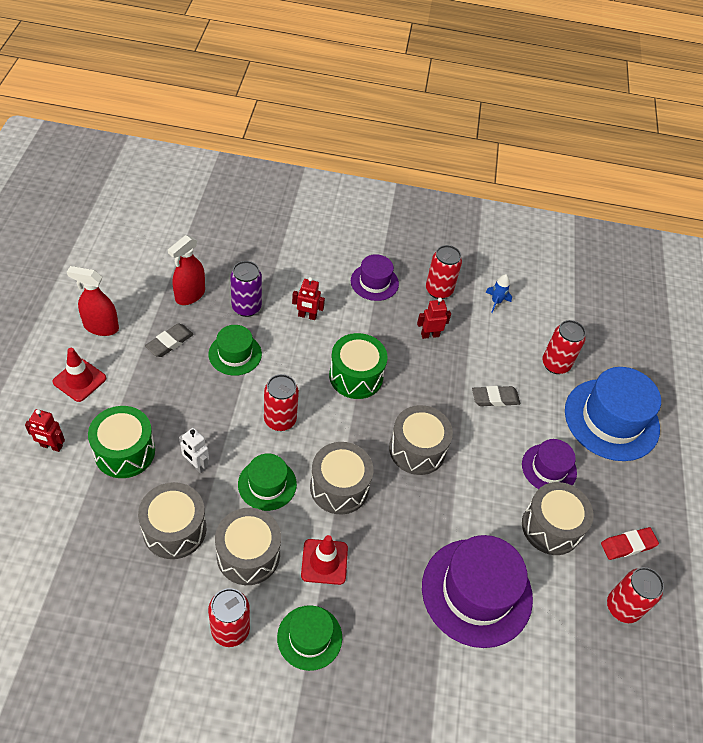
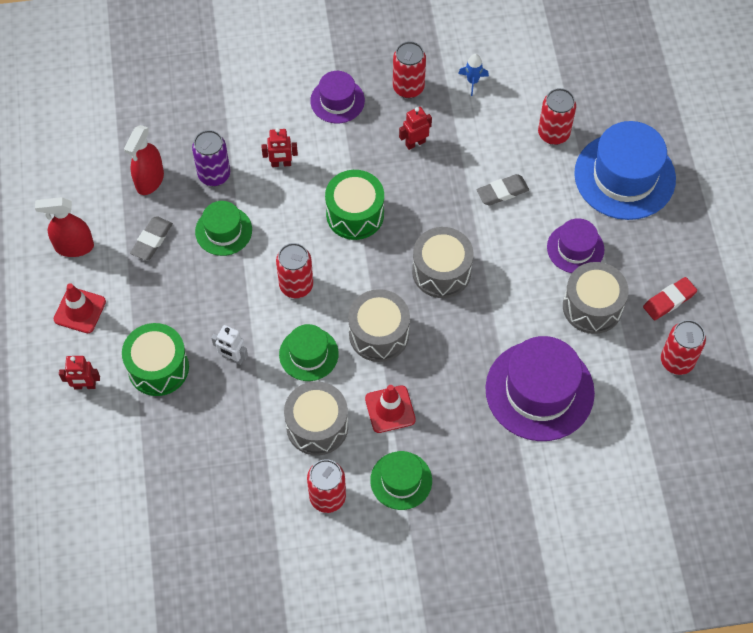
camera: 10 degrees left, 10 degrees up
grey drum [138,482,206,559] -> none

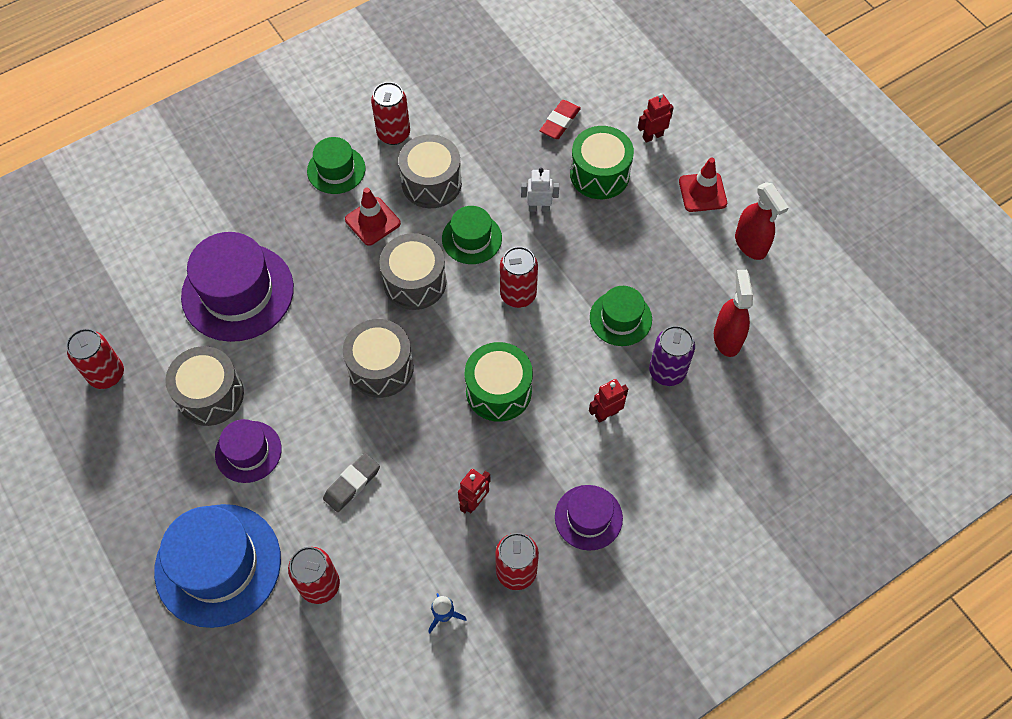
camera: 155 degrees right, 0 degrees up
red spray bottle [35,197,94,257] -> red spray bottle turned 90 degrees clockwise [735,182,789,260]
grey eraser [130,216,173,260] -> none
red eraser [643,277,697,320] -> red eraser moved to [540,100,581,139]

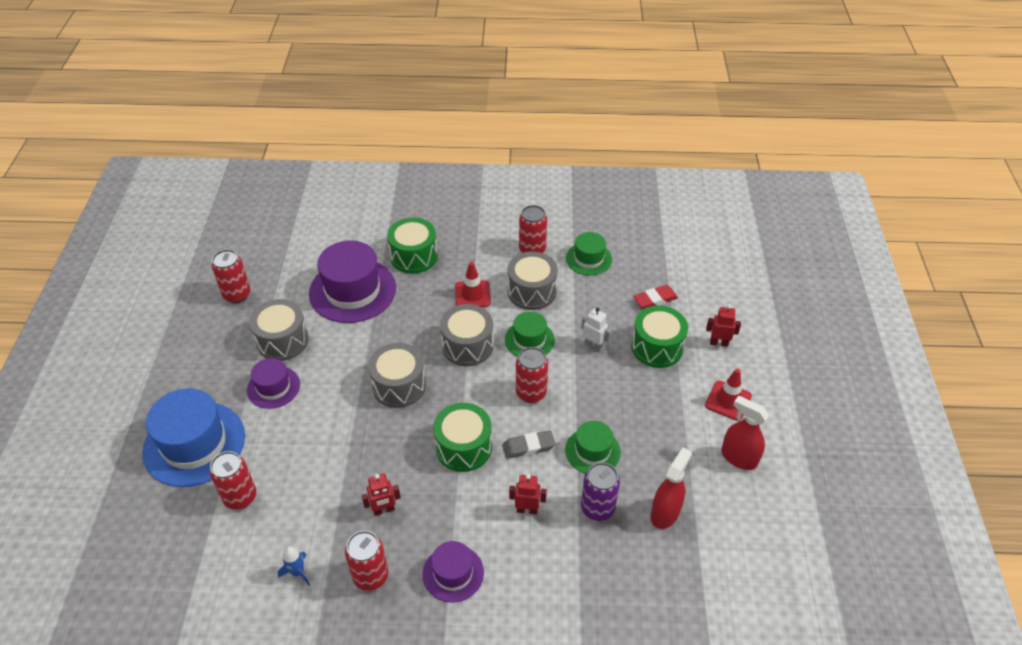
camera: 35 degrees right, 15 degrees down
green hat [307,137,366,194] -> green hat moved to [566,232,612,275]
grey eraser [323,453,380,512] -> grey eraser moved to [502,430,556,459]
red spray bottle [735,182,789,260] -> red spray bottle turned 120 degrees clockwise [721,396,769,470]
none -> green drum [387,217,438,274]

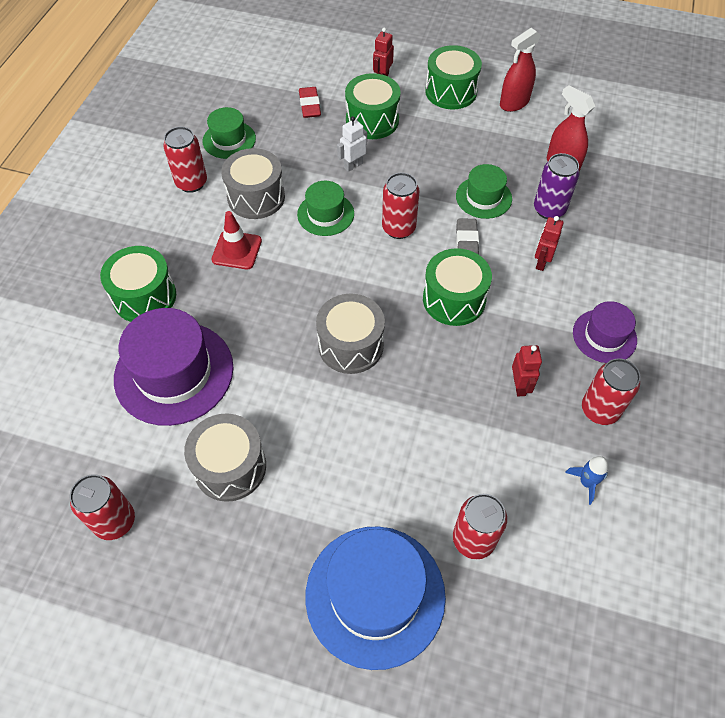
camera: 75 degrees left, 10 degrees up
purple hat [247,358,300,409] -> none
grey drum [440,304,494,366] -> none
red traffic cone [705,369,752,421] -> green drum [425,45,482,109]

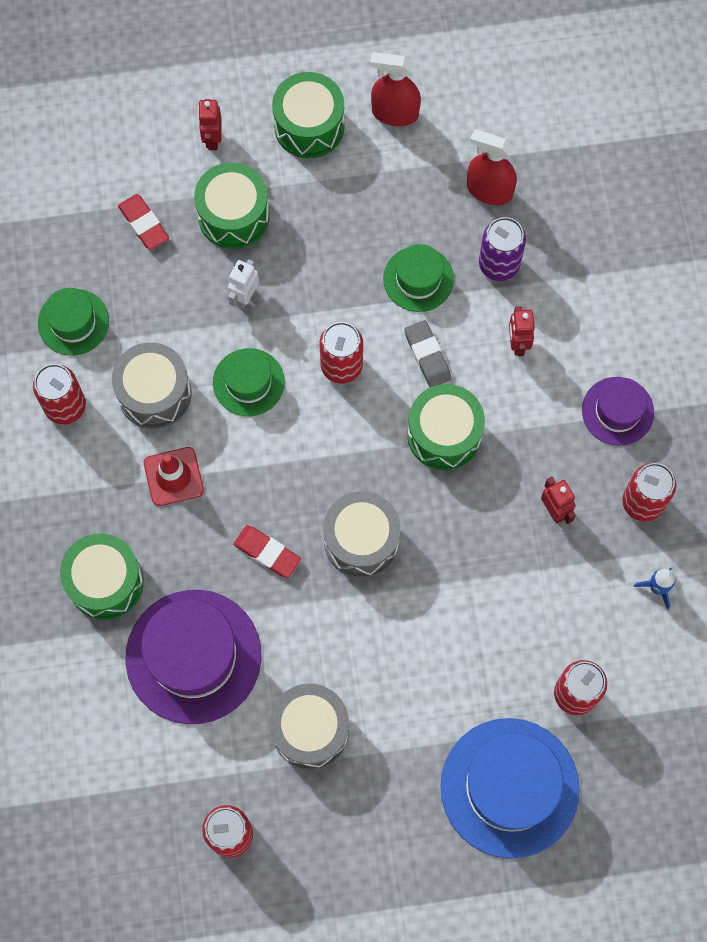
camera: 25 degrees left, 15 degrees up
red spray bottle [500,28,541,112] -> red spray bottle turned 75 degrees clockwise [370,52,421,126]
none -> red eraser [233,525,301,578]

